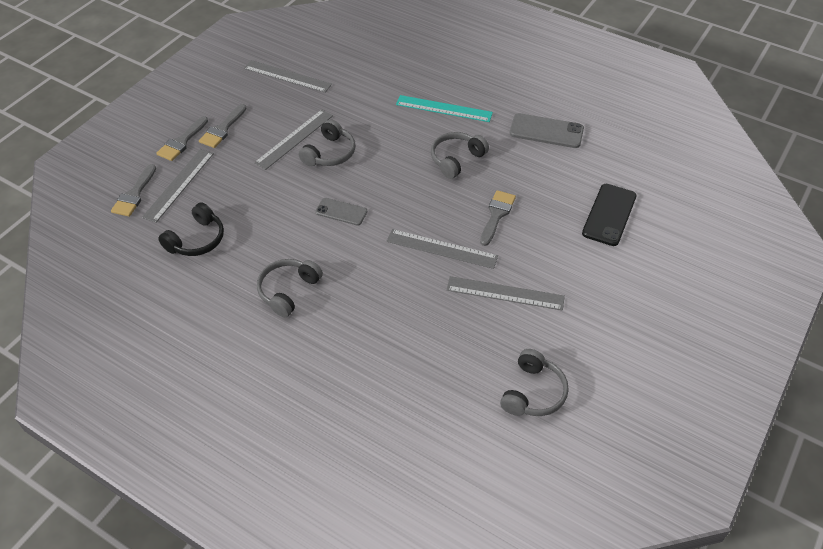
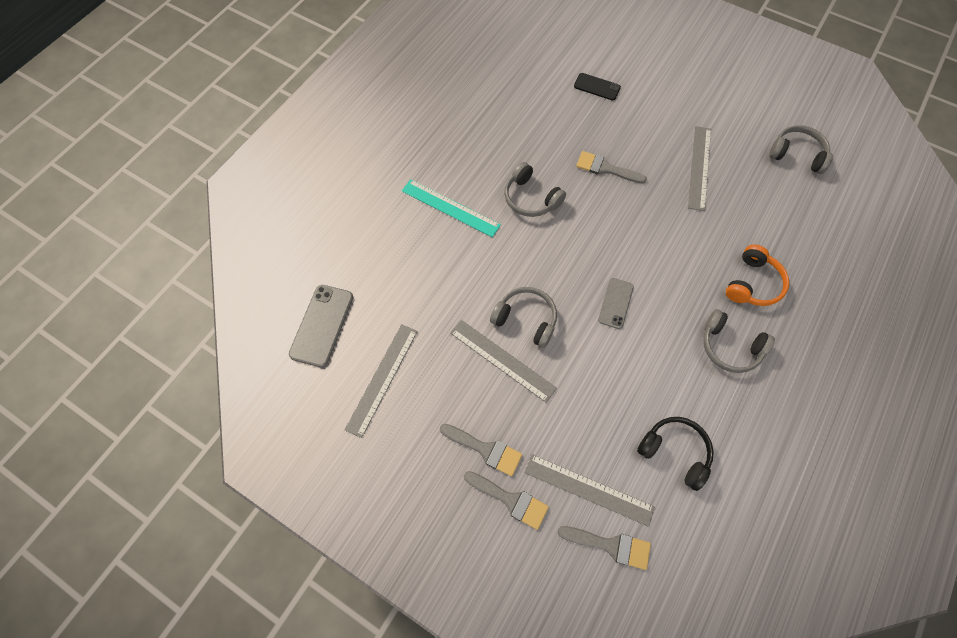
camera: 90 degrees left, 15 degrees up
grey ruler [386,229,498,269] -> none
turquoise ruler [396,95,493,122] -> turquoise ruler turned 75 degrees counterclockwise [402,179,501,237]
grey phone [510,113,584,148] -> grey phone moved to [289,285,353,367]
black phone [582,184,637,246] -> black phone [574,73,621,100], size x0.64
none -> orange headphones [726,244,789,306]

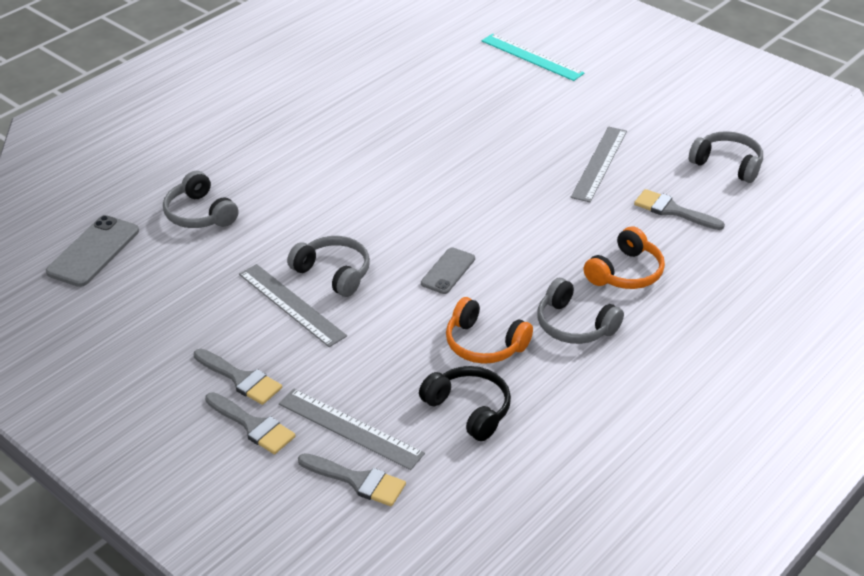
camera: 10 degrees right, 25 degrees down
grey ruler [345,324,418,438] -> none
turquoise ruler [402,179,501,237] -> turquoise ruler moved to [482,34,585,81]
grey headphones [504,162,566,217] -> grey headphones moved to [163,171,239,228]
black phone [574,73,621,100] -> none
grey brush [576,151,647,183] -> grey brush moved to [634,189,725,230]
none -> orange headphones [446,297,533,364]

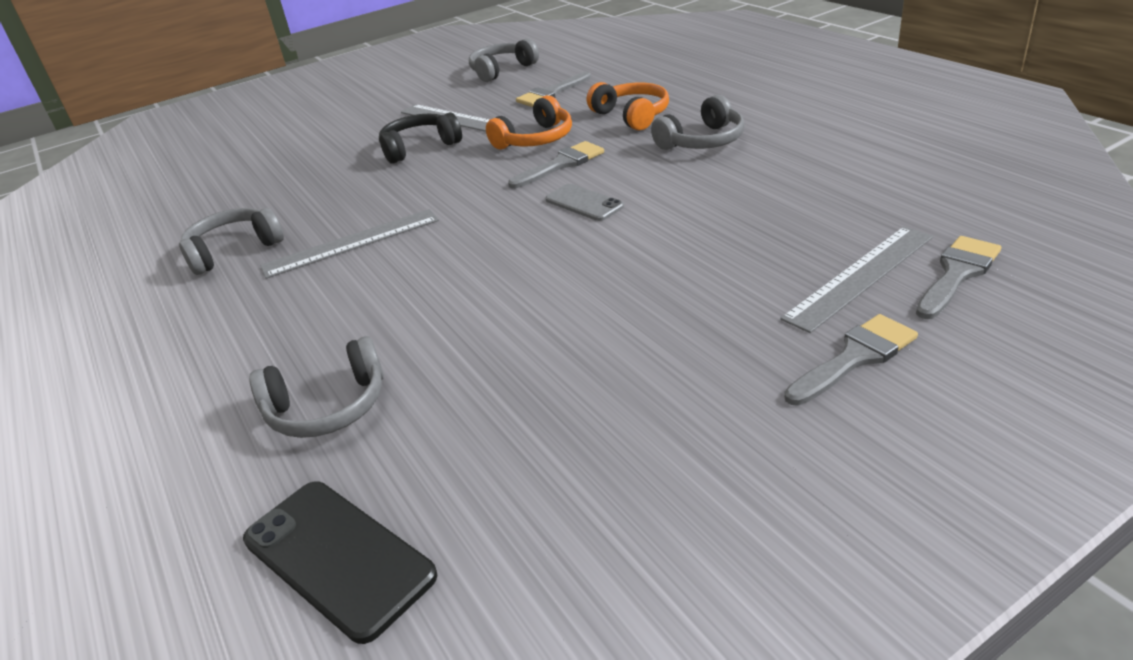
camera: 70 degrees left, 5 degrees down
grey phone [46,215,139,287] -> black phone [243,482,438,644]
grey brush [194,349,282,405] -> grey brush moved to [508,141,604,188]
grey ruler [239,264,347,347] -> grey ruler moved to [260,209,439,279]
grey headphones [287,236,370,297] -> grey headphones moved to [179,208,284,275]
black headphones [419,366,511,441] -> black headphones moved to [379,112,462,164]
orange headphones [446,297,533,364] -> orange headphones moved to [486,95,572,150]
turquoise ruler [482,34,585,81] -> none

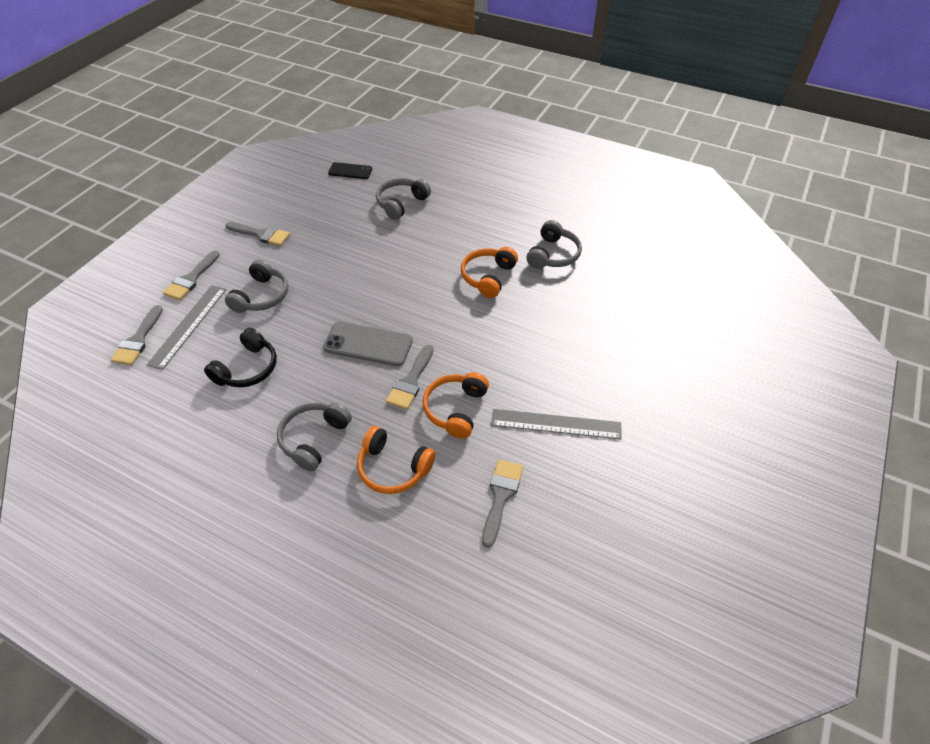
camera: 145 degrees right, 15 degrees up
black phone [243,482,438,644] -> black phone [328,162,372,179], size x0.64
grey ruler [260,209,439,279] -> orange headphones [461,247,518,298]
black headphones [379,112,462,164] -> black headphones moved to [204,328,277,387]
grey headphones [469,38,539,82] -> grey headphones moved to [225,260,288,313]
grey phone [545,184,624,221] -> grey phone [323,321,413,366], size x1.57
none -> grey brush [226,222,290,246]

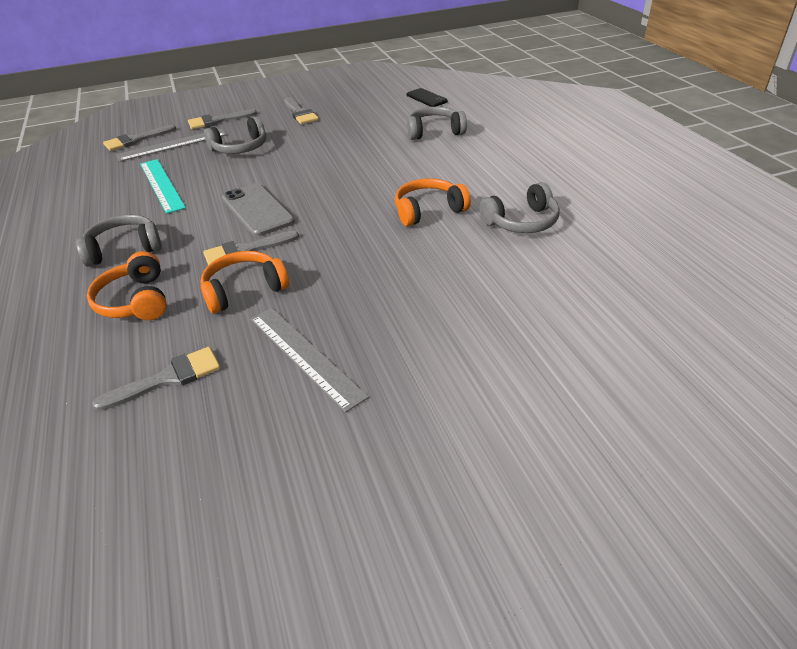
camera: 45 degrees right, 10 degrees down
black headphones [204,328,277,387] -> turquoise ruler [140,159,186,214]

